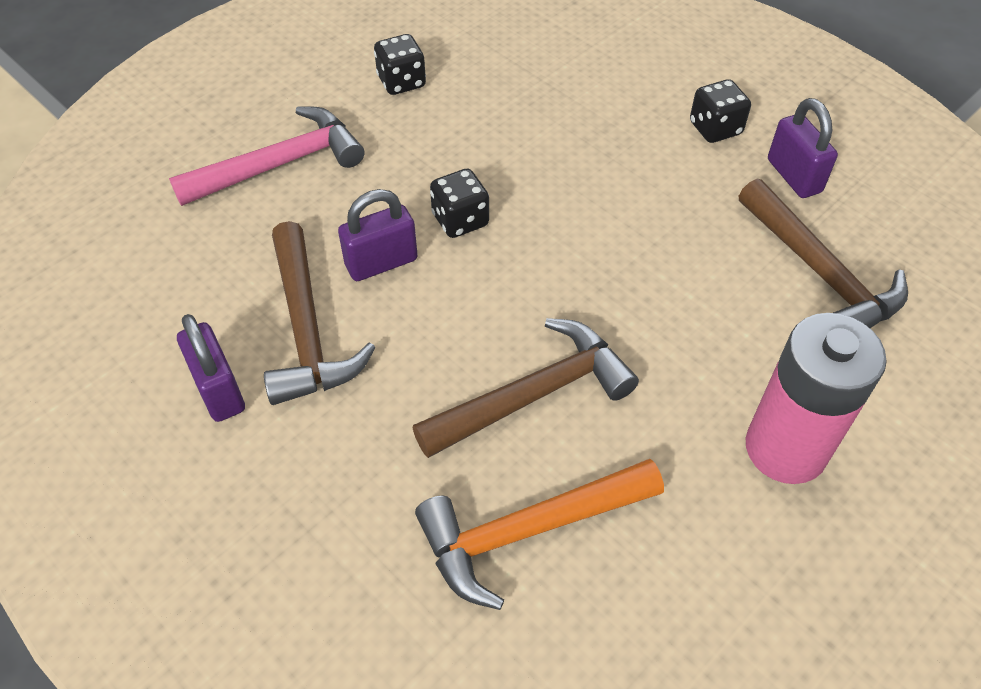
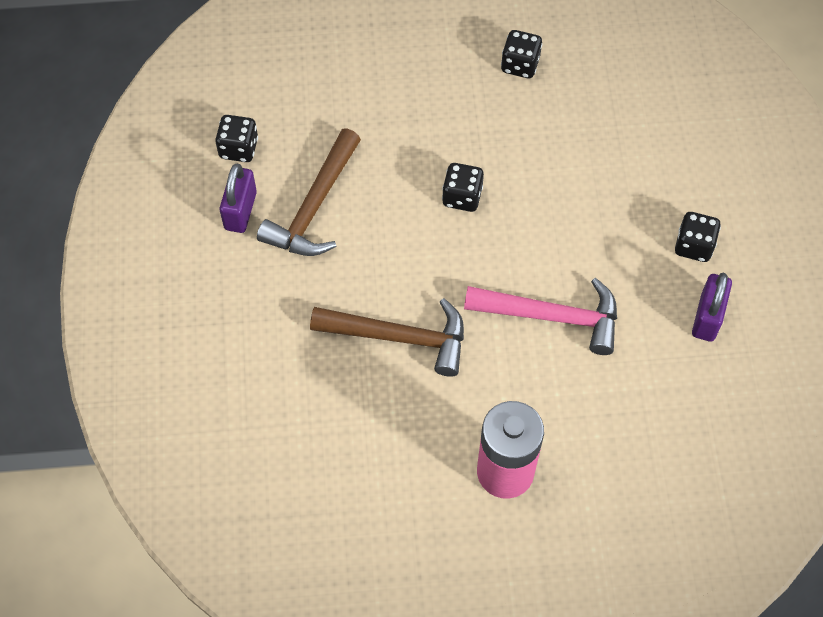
camera: 40 degrees right, 10 degrees up
pink hammer [169,106,364,206] -> pink hammer moved to [464,278,617,355]
purple padlock [338,189,418,281] -> none
orange hammer [415,459,664,610] -> none
brown hammer [739,178,908,328] -> none
none -> black dice [215,115,258,162]

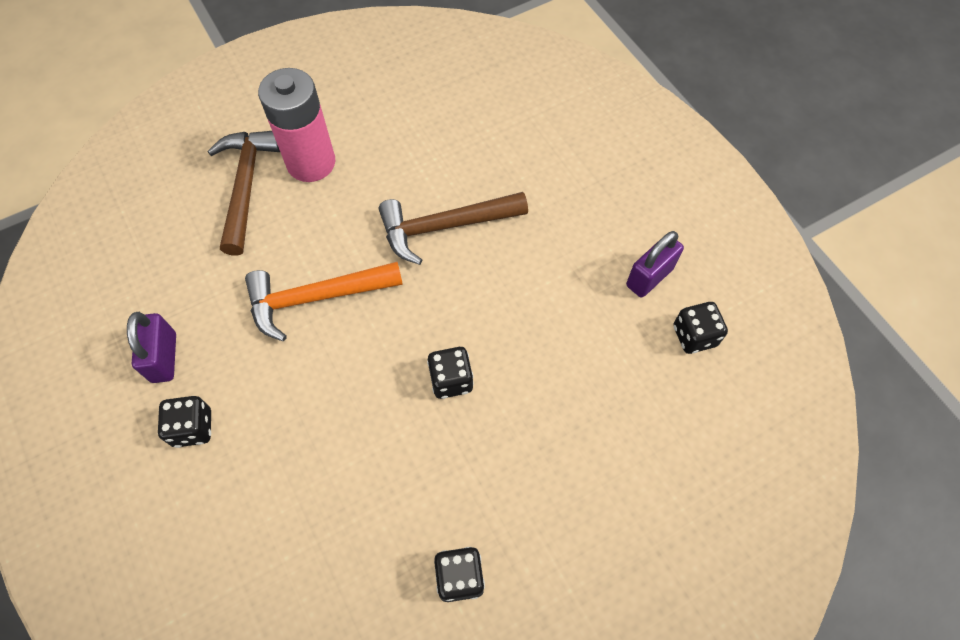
camera: 155 degrees right, 0 degrees up
purple padlock [220,164,257,233] -> purple padlock turned 60 degrees clockwise [626,231,684,297]
brown hammer [257,128,361,256] -> brown hammer moved to [208,131,280,255]
pink hammer [464,278,617,355] -> orange hammer [245,262,403,341]

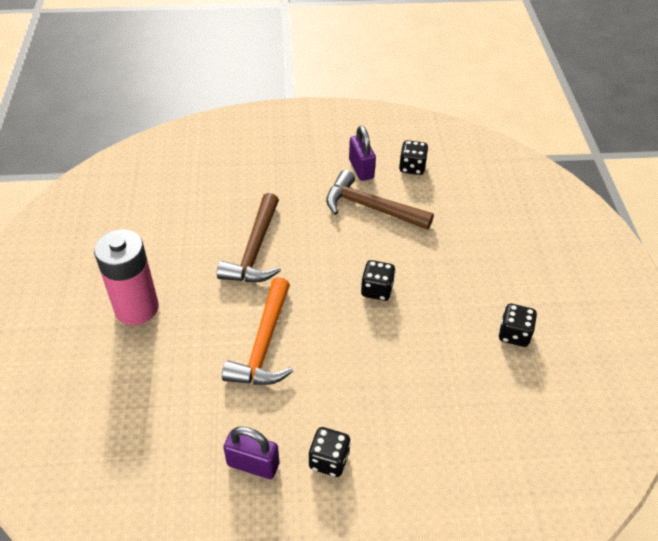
camera: 65 degrees left, 15 degrees down
brown hammer [208,131,280,255] -> brown hammer moved to [326,170,434,230]

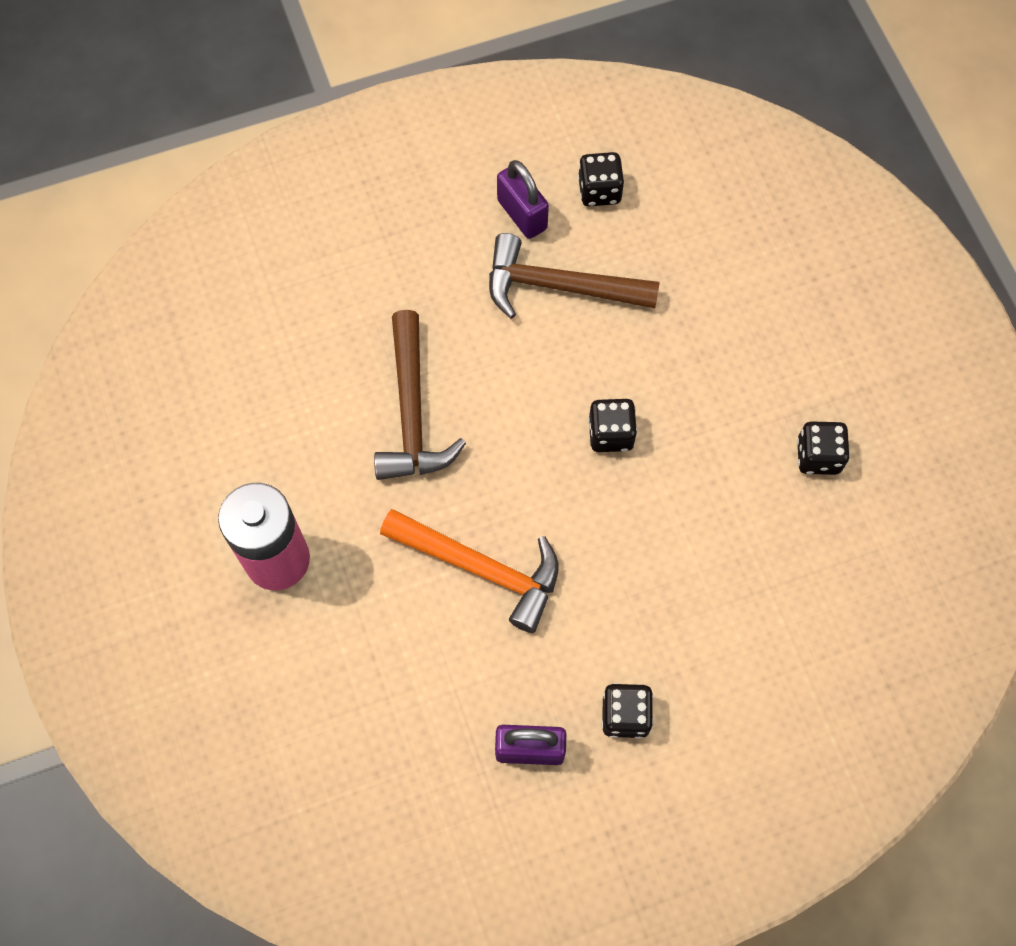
camera: 15 degrees left, 20 degrees up
orange hammer [222,277,293,385] -> orange hammer turned 60 degrees counterclockwise [380,509,559,633]

